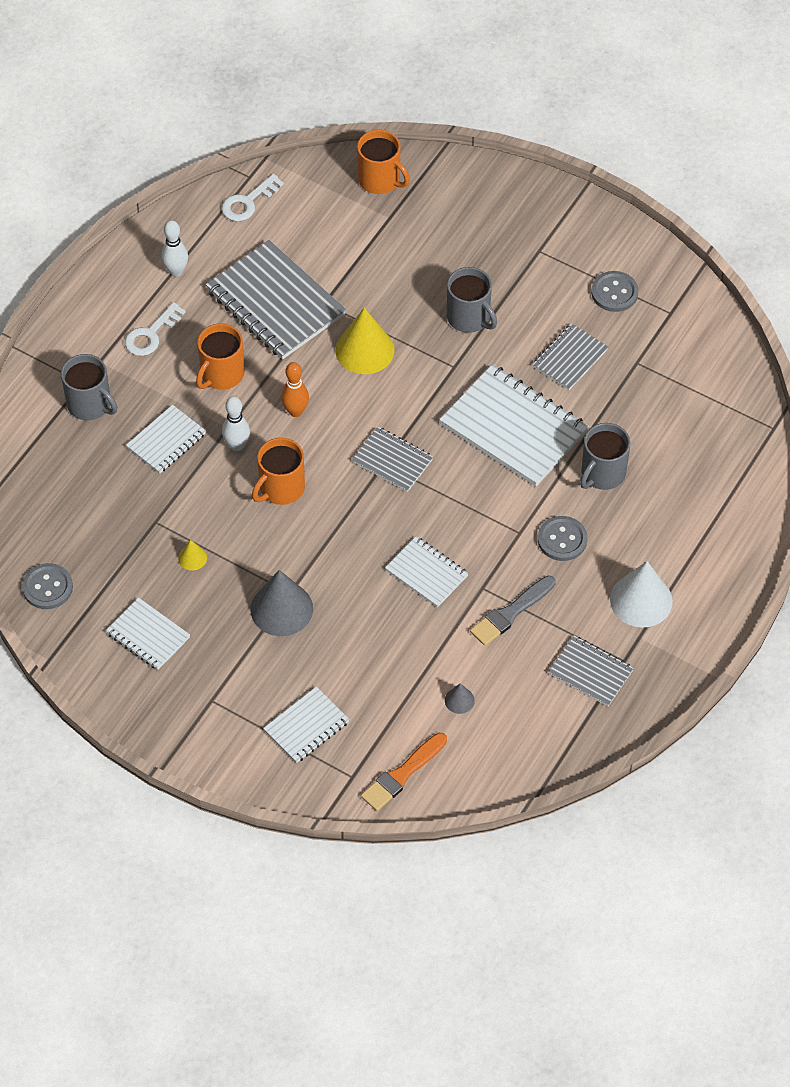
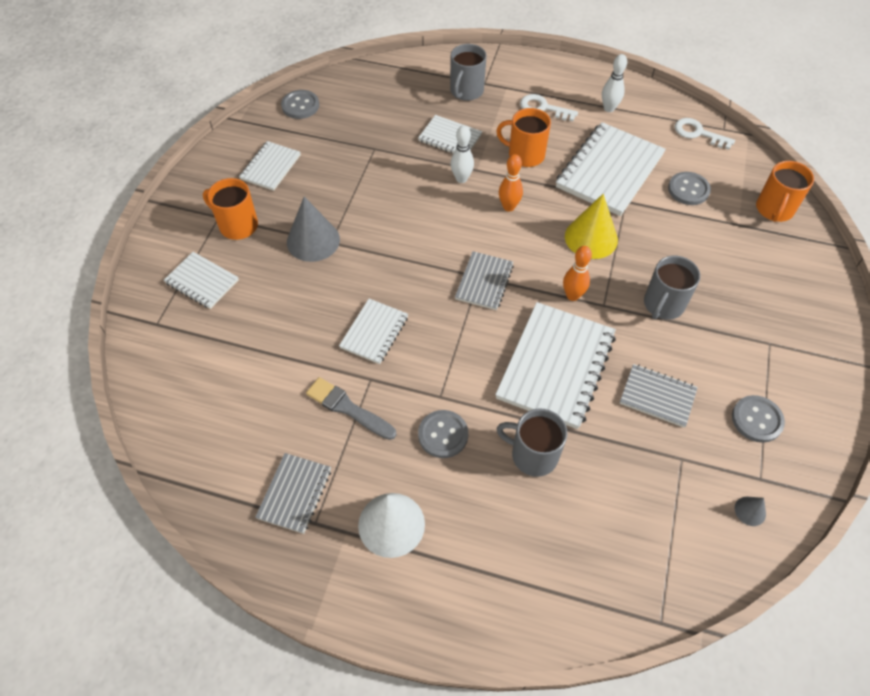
camera: 75 degrees right, 0 degrees up
yellow cone [178,540,207,570] -> none
grey notebook [205,240,346,359] -> white notebook [556,122,666,216]
orange mug [252,438,305,505] -> orange mug moved to [203,178,258,240]
orange brush [361,733,447,811] -> none
grey cone [445,683,475,714] -> grey cone moved to [735,497,766,526]
none -> orange bowling pin [563,246,592,301]
none -> grey button [668,172,711,205]

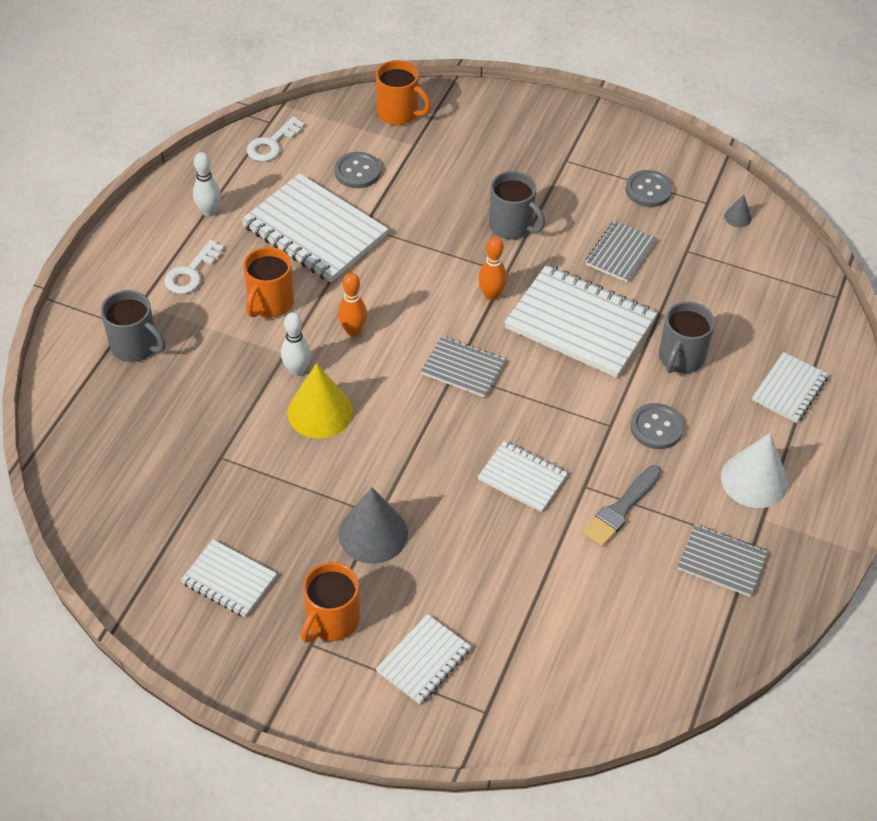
camera: 85 degrees left, 5 degrees down
grey button [281,90,319,119] -> none
white notebook [418,115,482,153] -> white notebook moved to [752,352,829,423]
yellow cone [565,194,618,259] -> yellow cone moved to [287,363,353,439]

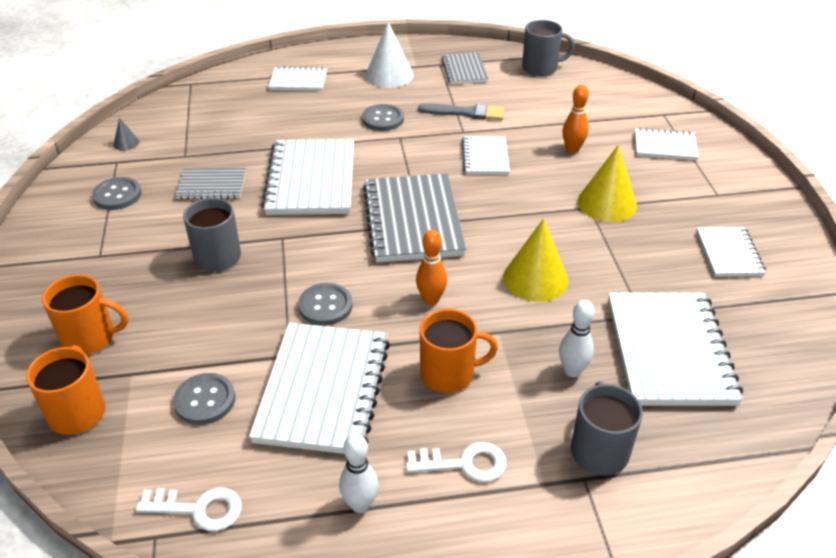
camera: 120 degrees left, 10 degrees down
white bowling pin [281,312,311,376] -> white bowling pin moved to [559,300,594,377]
orange mug [301,562,360,643] -> orange mug moved to [42,274,128,355]
grey cone [339,488,408,564] -> yellow cone [578,145,637,222]
grey notebook [421,336,505,398] -> grey notebook [363,173,466,263], size x1.84
orange bowling pin [478,237,507,301] -> orange bowling pin moved to [563,85,589,153]
grey mug [659,302,715,373] -> grey mug moved to [522,20,575,76]
none -> grey button [298,283,353,326]
none -> white notebook [608,293,743,406]

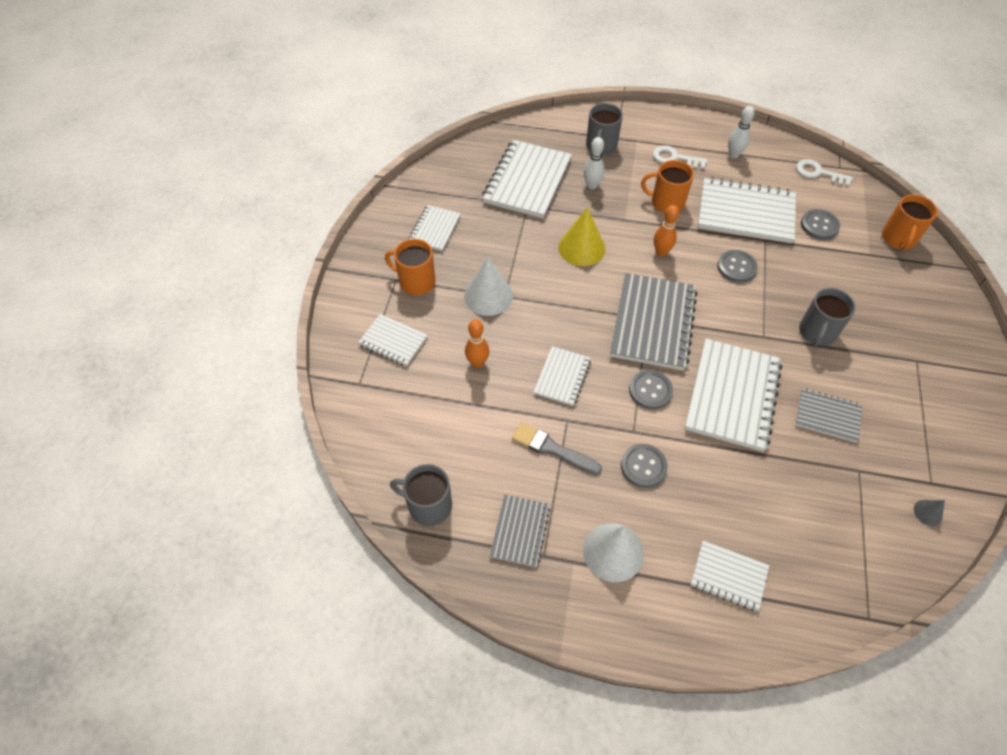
camera: 160 degrees left, 15 degrees up
orange mug [42,274,128,355] -> orange mug moved to [385,239,436,295]
grey button [92,177,142,210] -> grey button moved to [629,370,673,409]
white notebook [249,323,390,454] -> white notebook turned 75 degrees clockwise [698,177,796,244]
yellow cone [578,145,637,222] -> white cone [464,256,513,316]

